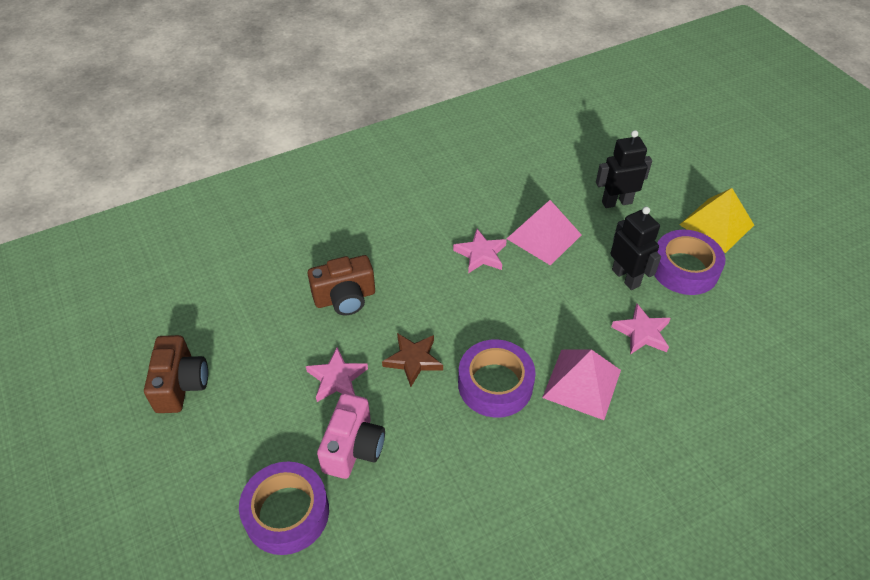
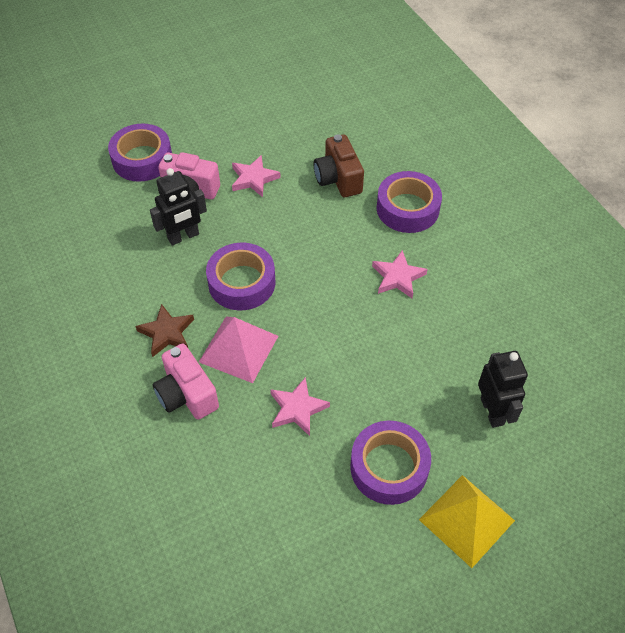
camera: 90 degrees right, 5 degrees up
brown camera [144,335,208,413] -> none
brown star [382,333,443,387] -> brown star moved to [135,304,194,357]
pink pyramid [507,200,582,266] -> none
black robot [610,207,661,290] -> black robot moved to [150,168,207,245]
none -> pink camera [153,344,219,420]
none -> purple tape [377,171,442,233]

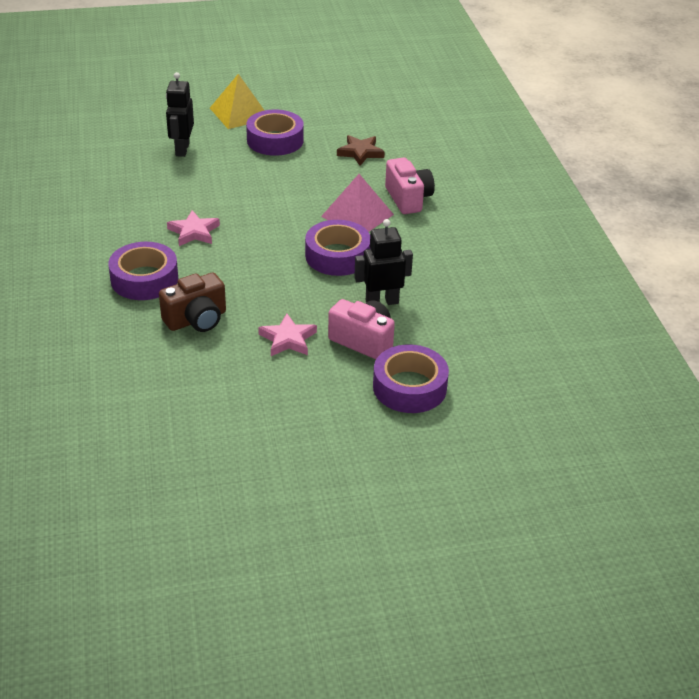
camera: 165 degrees left, 15 degrees down
brown star [135,304,194,357] -> brown star moved to [337,135,385,166]
pink star [270,377,330,436] -> none
brown camera [314,134,364,197] -> brown camera turned 60 degrees clockwise [159,273,226,332]

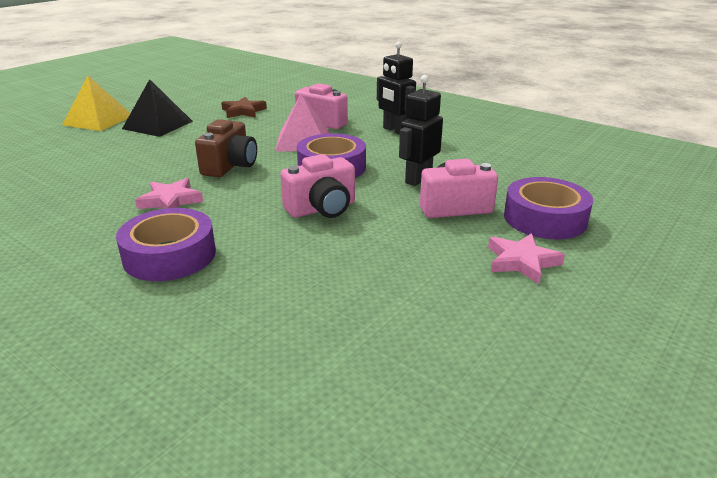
camera: 40 degrees left, 10 degrees down
brown camera [159,273,226,332] -> brown camera moved to [195,119,257,177]
black robot [166,72,194,157] -> black robot moved to [377,41,416,135]
purple tape [246,110,304,156] -> black pyramid [122,79,193,137]
pink star [258,313,317,356] -> pink star moved to [488,233,565,284]
none -> pink camera [280,154,355,218]

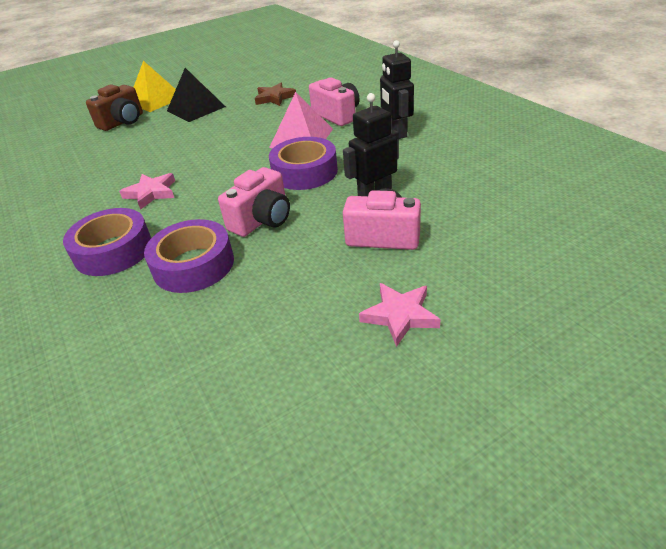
camera: 25 degrees right, 10 degrees up
brown camera [195,119,257,177] -> brown camera moved to [86,84,143,131]
pink camera [280,154,355,218] -> pink camera turned 45 degrees counterclockwise [218,167,290,237]
purple tape [504,177,593,239] -> purple tape moved to [144,219,234,293]

